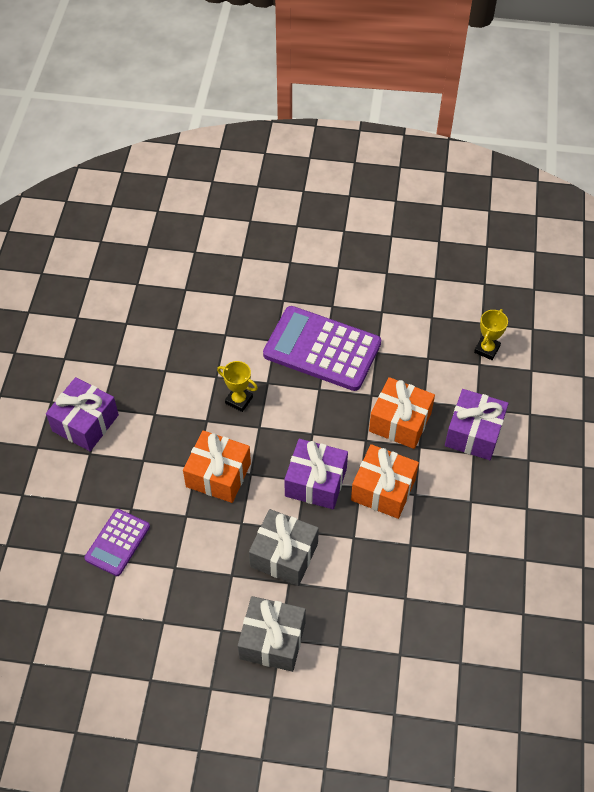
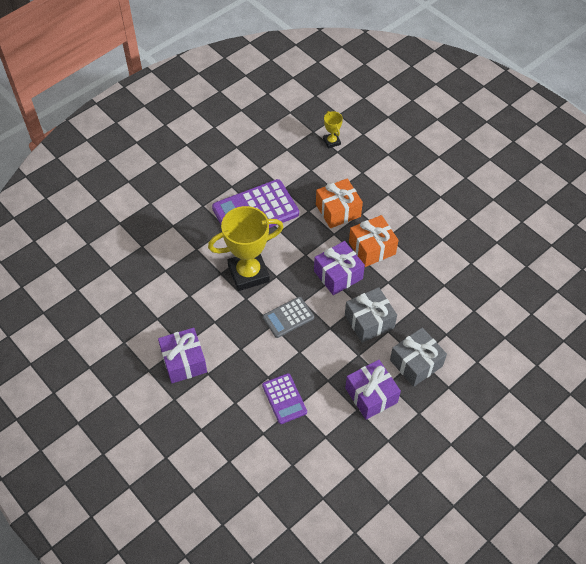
camera: 50 degrees left, 0 degrees up
orange gift [183,430,251,503] -> grey calculator [263,297,314,338]
yellow trophy [217,361,258,412] -> yellow trophy [208,206,284,291], size x2.17
purple gift [445,389,509,460] -> purple gift moved to [345,360,401,420]

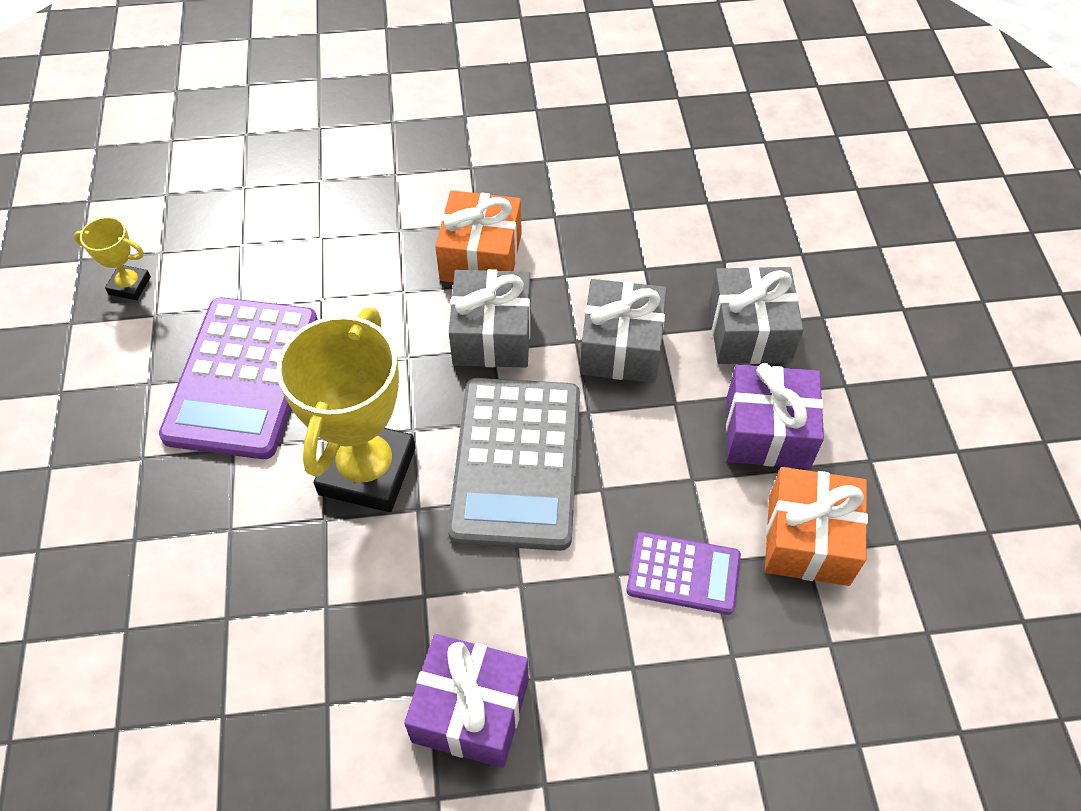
camera: 55 degrees left, 0 degrees up
grey calculator [263,297,314,338] -> grey calculator [448,378,580,551], size x1.84
purple gift [314,241,365,295] -> grey gift [449,269,531,367]
orange gift [316,178,363,228] -> orange gift moved to [765,467,868,586]
yellow trophy [323,111,343,148] -> yellow trophy moved to [74,217,151,300]

